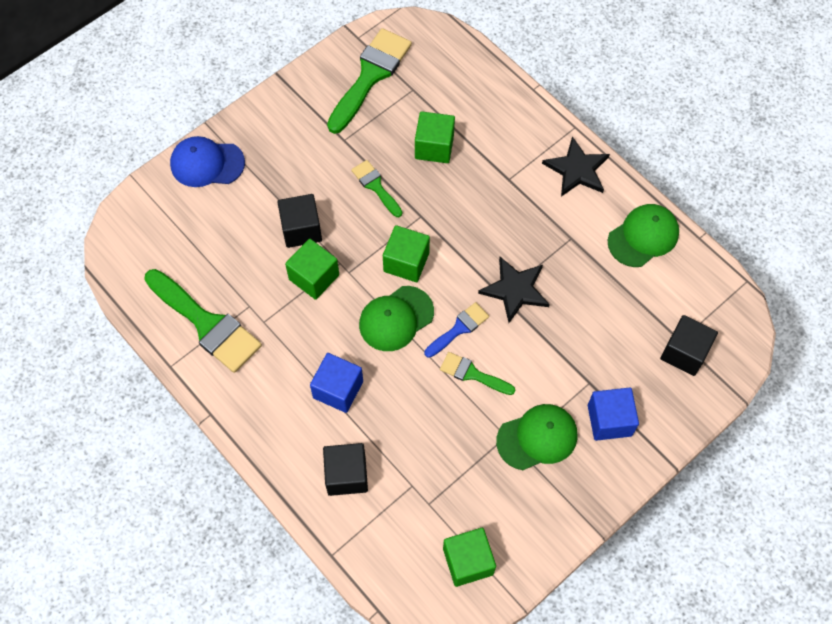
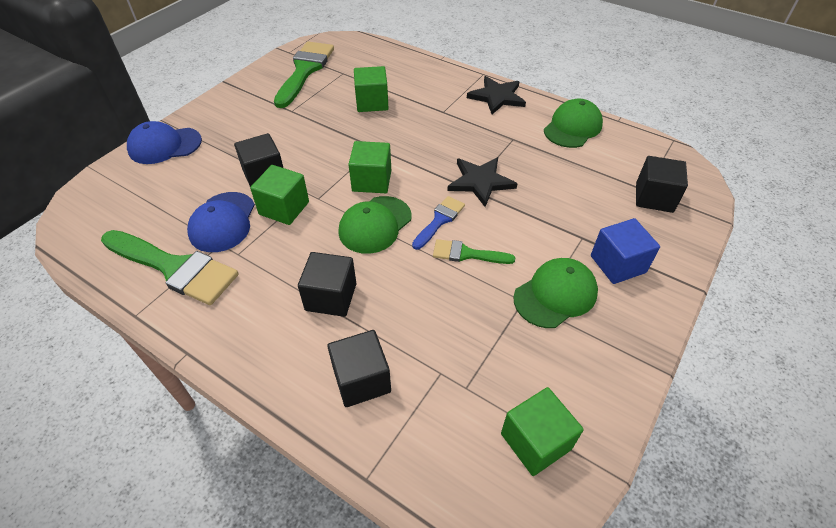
camera: 15 degrees left, 15 degrees down
blue cube [310,353,363,413] -> black cube [298,252,356,317]
green brush [351,160,402,217] -> none
none -> blue cap [187,192,255,252]

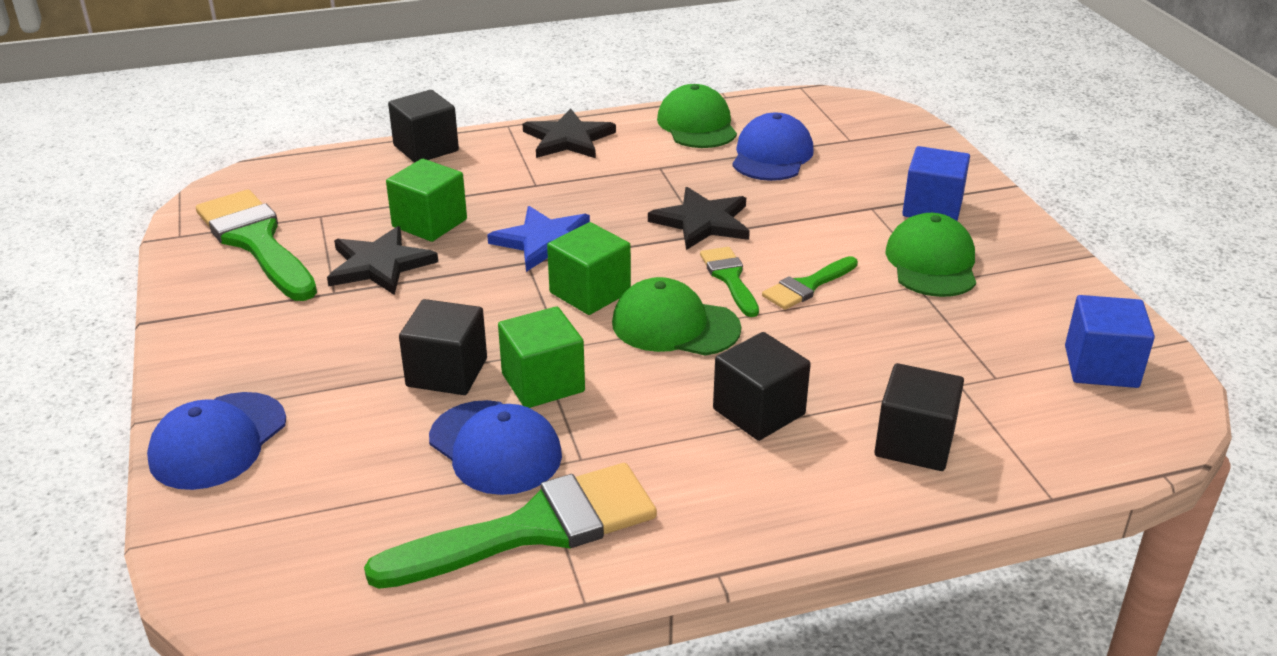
camera: 50 degrees left, 15 degrees down
green cap [338,196,412,254] -> green cap turned 120 degrees clockwise [612,277,741,356]
blue brush [412,196,465,250] -> green brush [700,247,759,317]
green cube [501,387,584,476] -> blue cube [1065,295,1155,388]
black cube [636,156,688,213] -> black cube moved to [388,90,459,163]
none -> black star [327,226,438,295]
none -> blue star [487,206,590,272]
none -> blue cap [732,112,814,181]

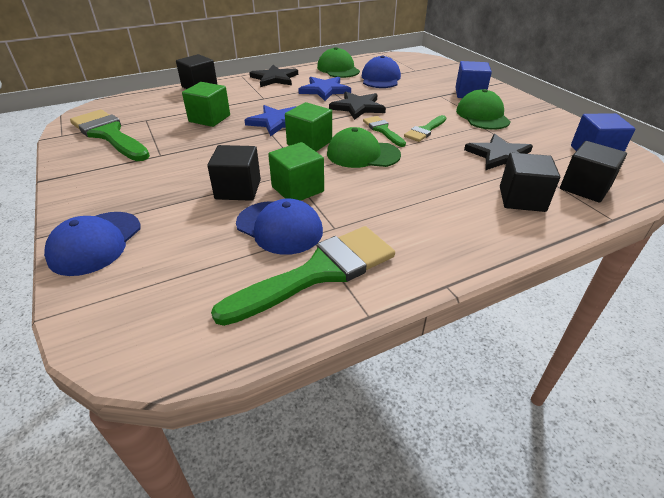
camera: 10 degrees left, 5 degrees up
black star [327,226,438,295] -> black star moved to [464,134,533,170]
black cube [713,332,811,441] -> black cube moved to [560,141,627,203]
none -> blue star [299,77,351,101]

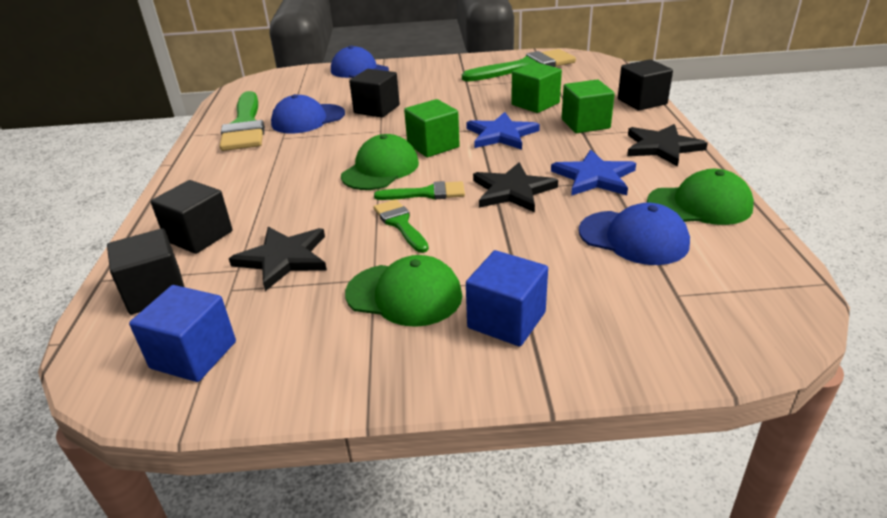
camera: 115 degrees right, 5 degrees down
green cube [268,142,324,201] -> green cube moved to [562,80,615,133]

